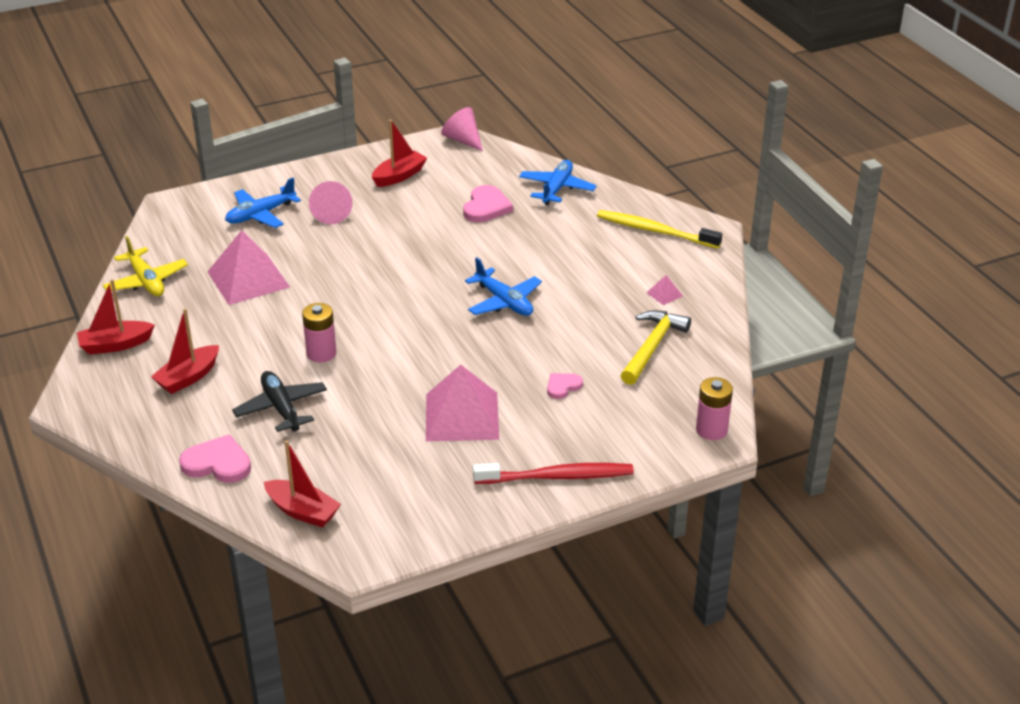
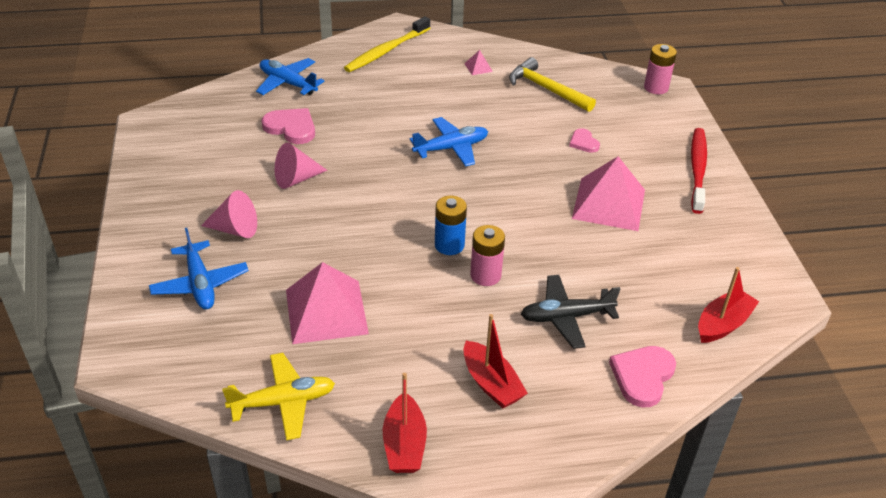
camera: 75 degrees left, 5 degrees up
red boat [372,120,427,187] -> none
pink cone [441,107,483,151] -> pink cone moved to [275,142,328,189]
none -> blue battery [435,196,467,255]

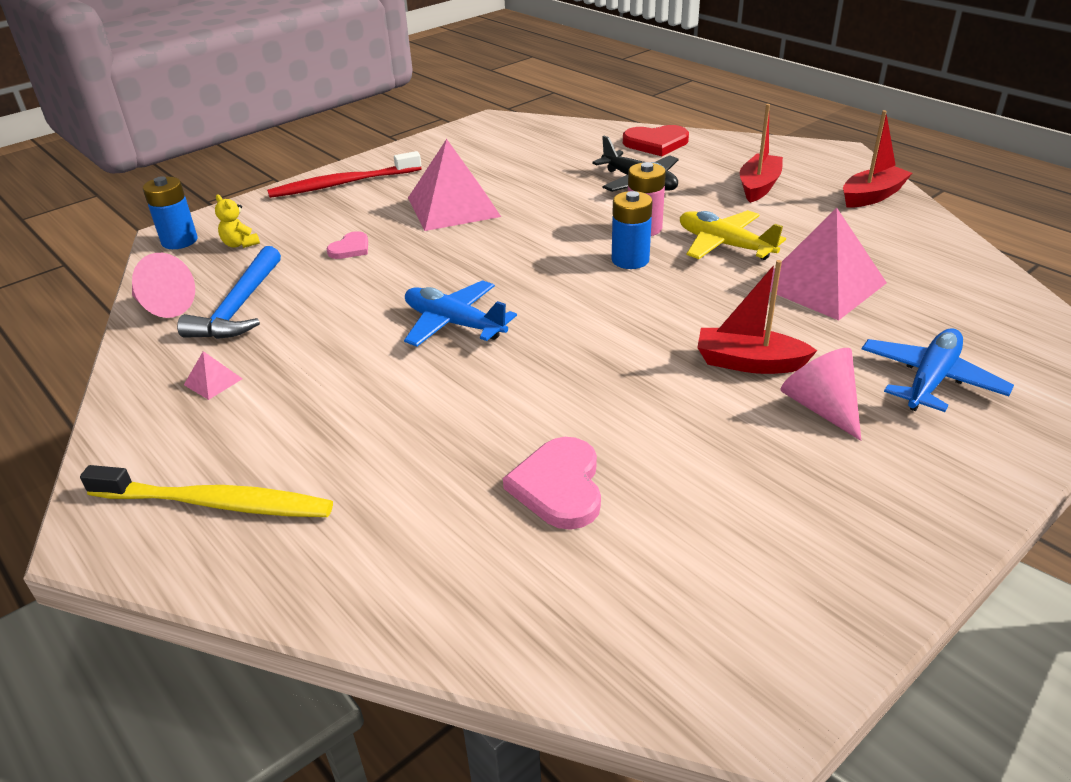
camera: 120 degrees left, 5 degrees down
yellow plane [222,353,335,440] -> yellow plane moved to [680,210,786,260]
blue plane [256,58,325,95] -> none
pink cone [275,142,328,189] -> pink cone moved to [132,253,195,318]
yellow hammer [509,57,596,112] -> blue hammer [177,246,281,339]
pink heart [609,346,676,407] -> red heart [623,125,689,156]
pink battery [644,44,677,94] -> blue battery [143,176,197,249]
red boat [698,267,759,343] -> red boat moved to [697,260,818,374]
none -> yellow teddy bear [215,194,260,248]

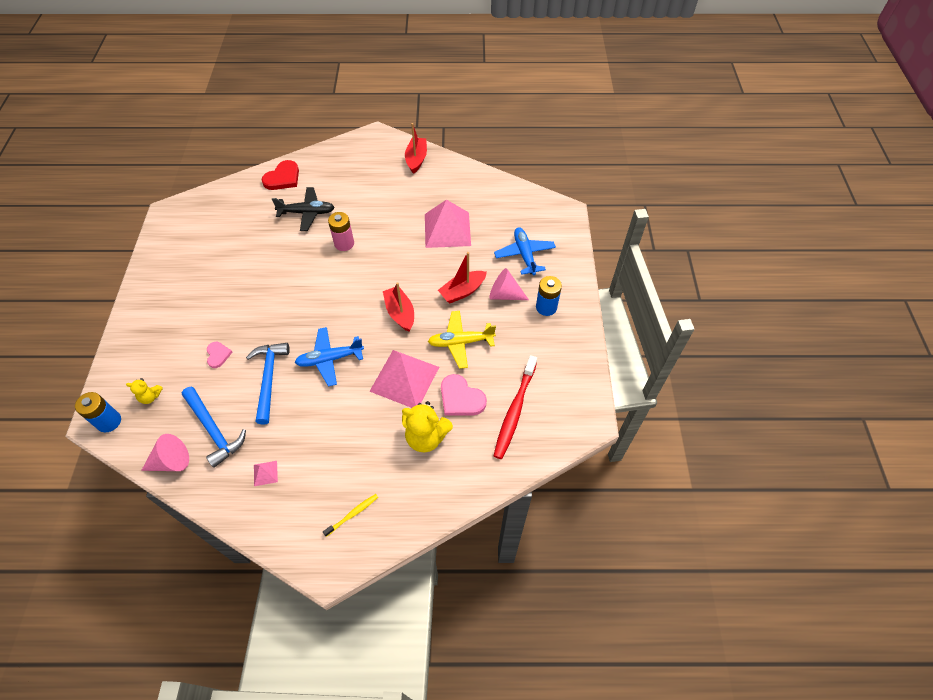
camera: 50 degrees left, 20 degrees up
yellow toothbrush [80,465,333,517] -> yellow toothbrush [323,494,378,537], size x0.50
red toothbrush [267,151,421,198] -> red toothbrush moved to [494,355,537,459]
pink pyramid [408,139,501,231] -> pink pyramid moved to [369,350,439,408]
blue battery [612,191,653,269] -> blue battery moved to [536,276,562,316]
yellow plane [680,210,786,260] -> yellow plane moved to [428,311,496,369]
red boat [740,104,783,203] -> red boat moved to [383,282,414,332]
none -> blue hammer [246,343,290,425]
none -> yellow teddy bear [402,401,453,452]

